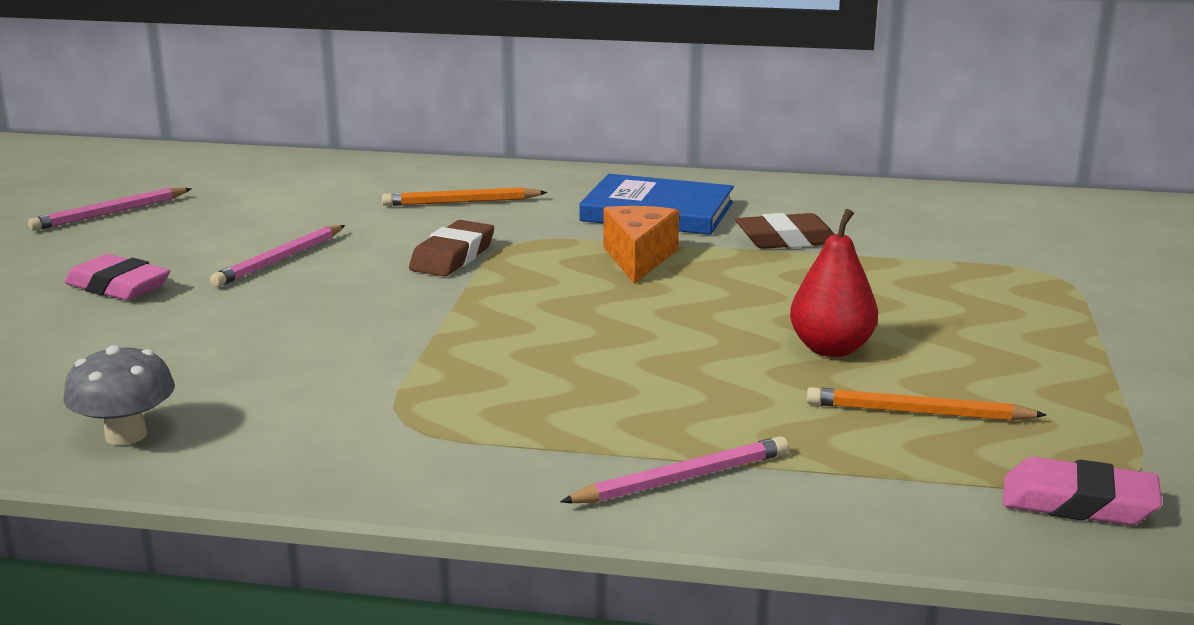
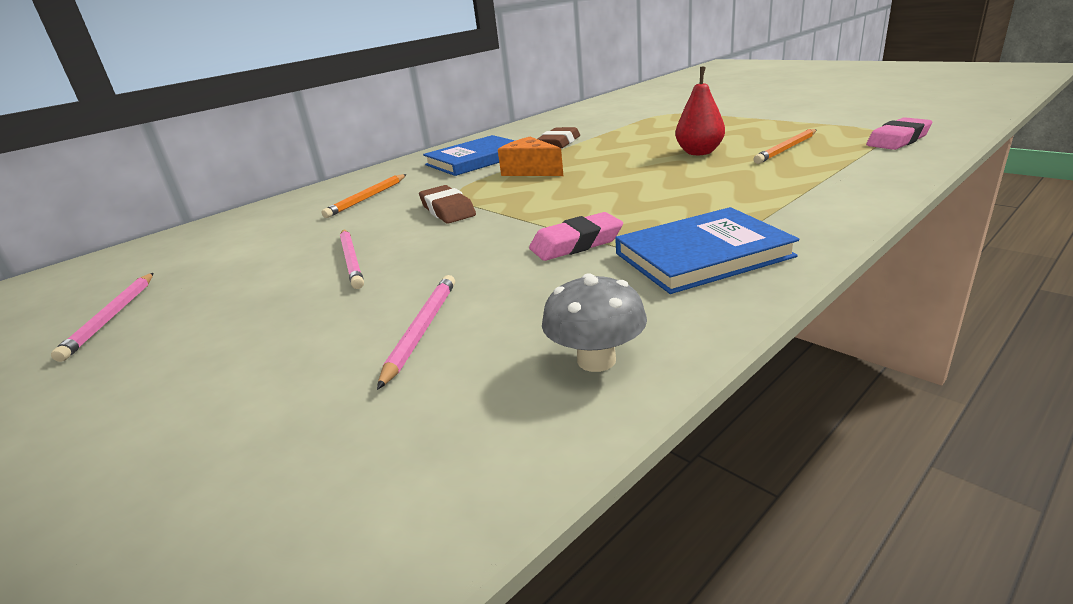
camera: 50 degrees left, 5 degrees up
pink eraser [64,254,170,300] -> pink eraser moved to [529,212,623,261]
pink pencil [560,436,789,503] -> pink pencil moved to [377,275,455,390]
none -> blue book [615,207,799,294]

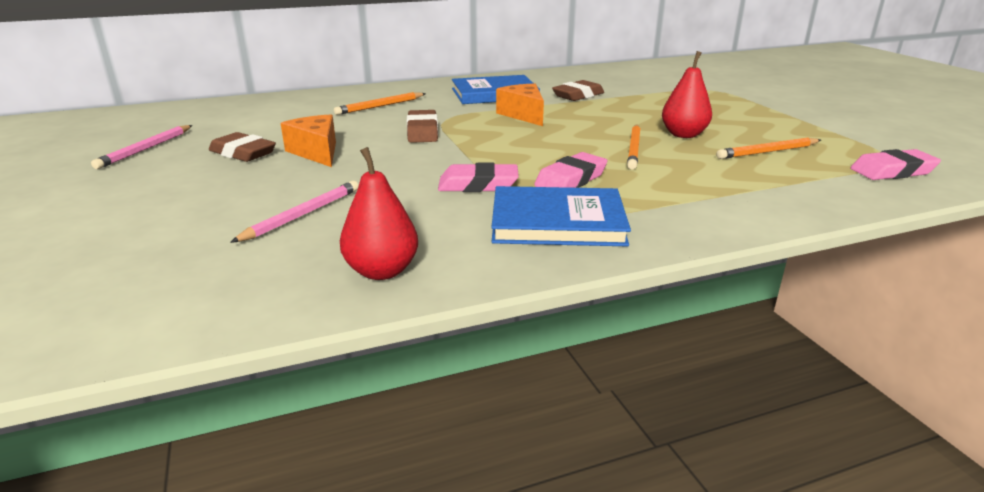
camera: 20 degrees right, 0 degrees up
pink pencil [340,229,364,289] -> orange cheese [280,114,336,167]
grey mushroom [542,273,647,372] -> red pear [340,147,418,280]
none -> brown eraser [209,132,276,162]
none -> pink eraser [534,152,607,188]
none -> orange pencil [627,124,641,170]

